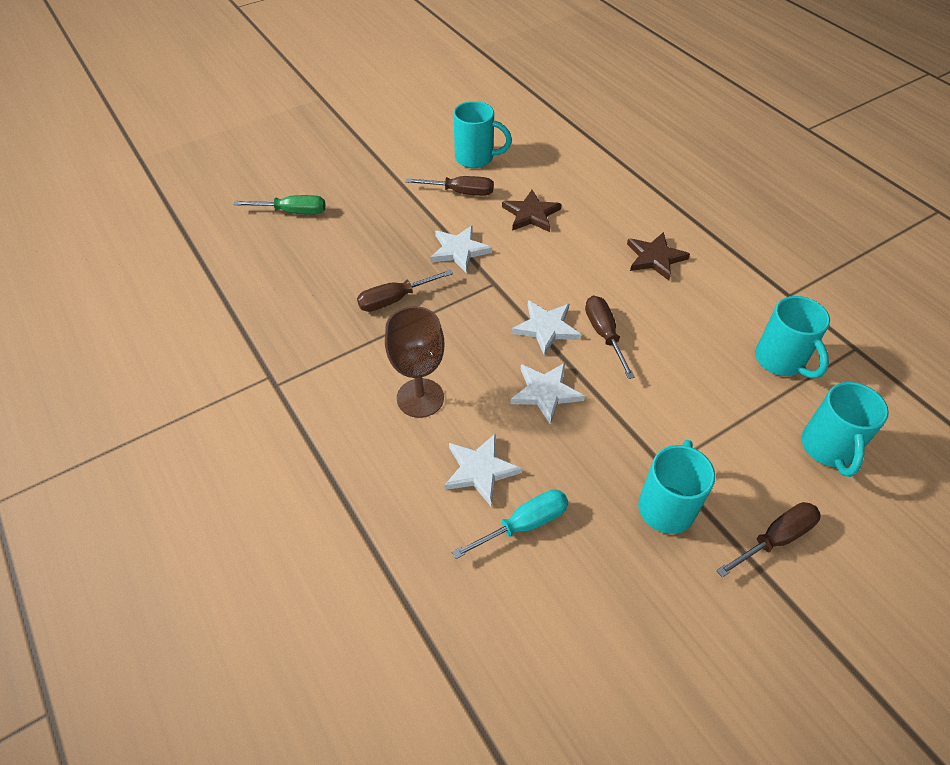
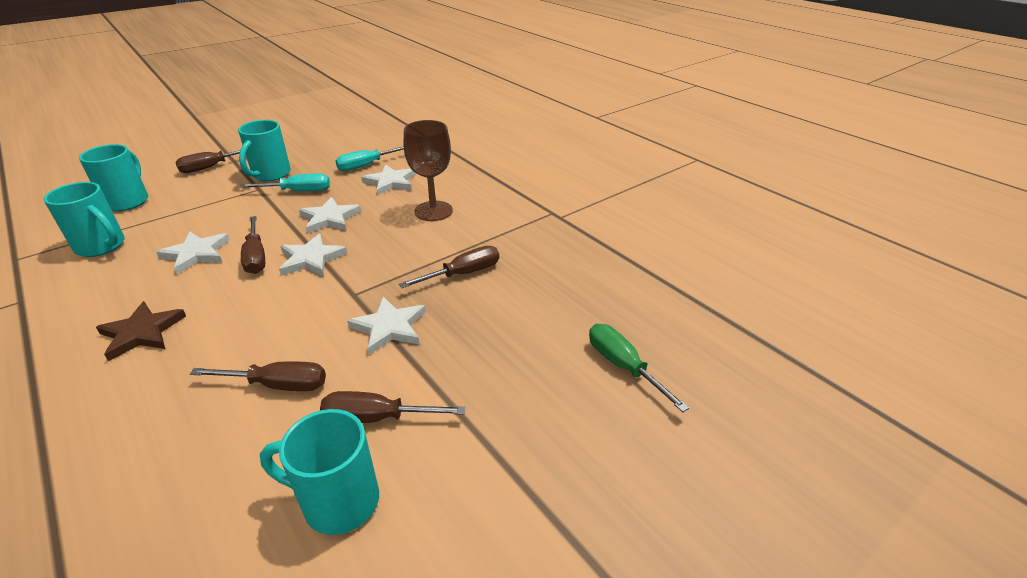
camera: 175 degrees right, 15 degrees down
green screwdriver [233,195,325,215] -> green screwdriver turned 60 degrees clockwise [589,324,689,412]
brown star [502,190,561,232] -> brown screwdriver [190,362,326,391]
turquoise mug [755,296,830,378] -> turquoise mug turned 150 degrees clockwise [44,182,125,257]
none -> white star [156,232,230,274]
none -> turquoise screwdriver [240,173,330,191]

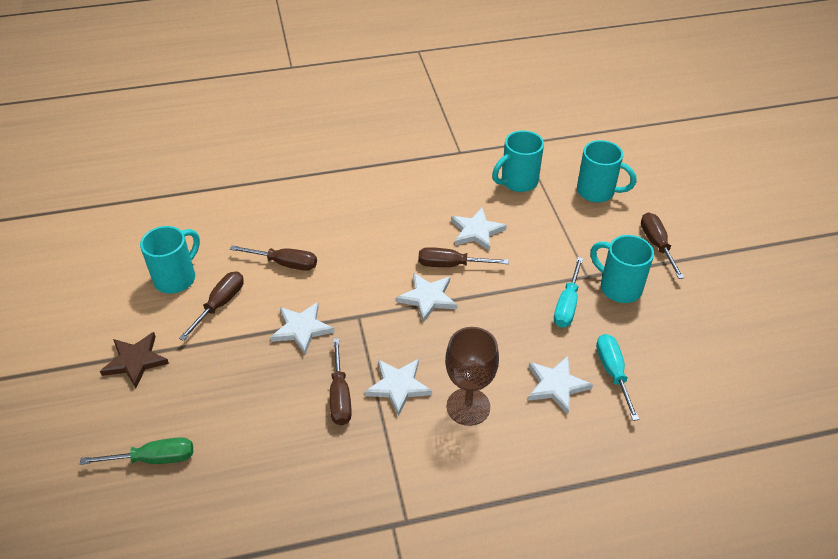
camera: 115 degrees right, 10 degrees up
brown star [96,301,186,361] -> brown star moved to [100,332,169,388]
brown screwdriver [190,362,326,391] -> brown screwdriver turned 105 degrees counterclockwise [230,245,317,271]
white star [299,197,361,233] -> white star moved to [365,359,432,416]

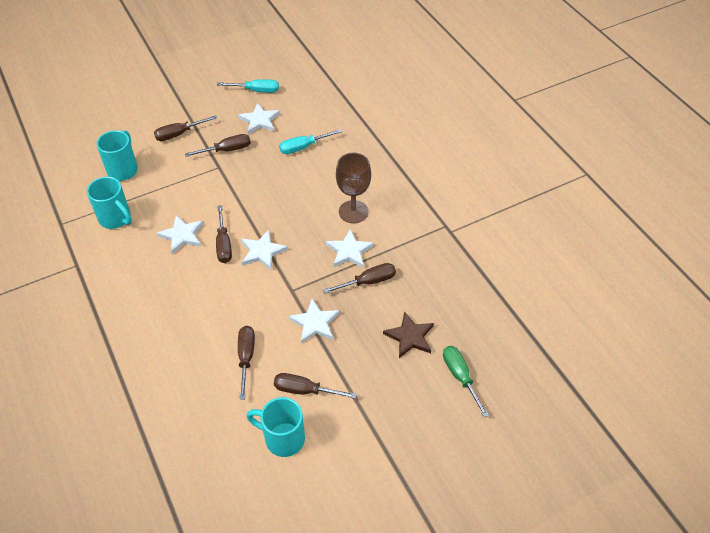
camera: 105 degrees left, 5 degrees up
brown star [100,332,169,388] -> brown star moved to [383,311,434,358]
white star [528,356,593,414] -> white star moved to [238,103,280,134]
turquoise screwdriver [554,257,583,328] -> turquoise screwdriver moved to [217,79,279,93]
turquoise mug [590,235,654,303] -> brown screwdriver [185,134,251,157]

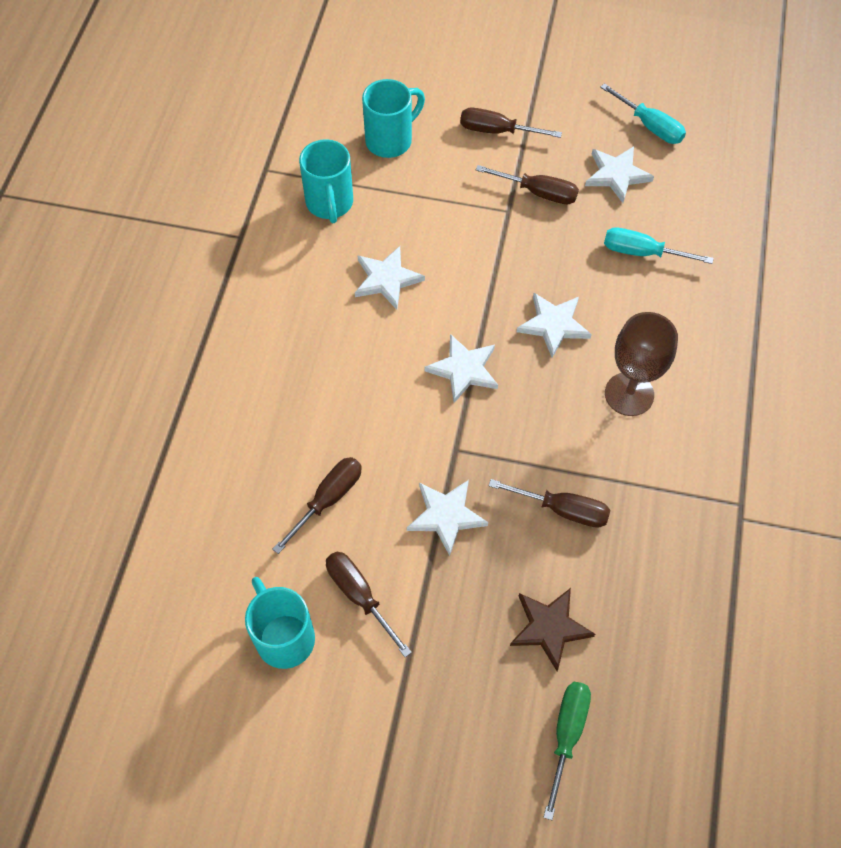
camera: 40 degrees right, 10 degrees up
brown screwdriver [216,205,232,263] -> none
white star [326,229,374,268] -> white star moved to [516,293,592,358]

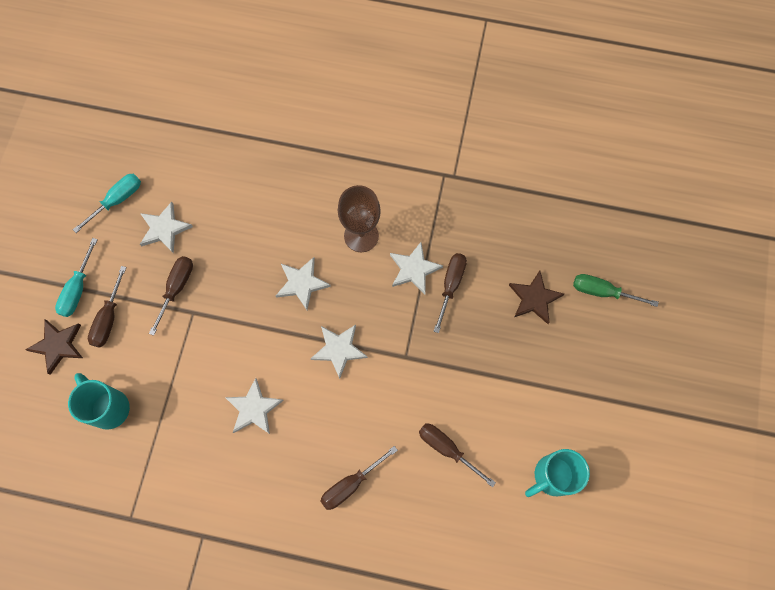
camera: 90 degrees left, 10 degrees up
turquoise mug [299,139,353,223] -> none
brown screwdriver [326,551,412,657] -> brown screwdriver moved to [320,446,398,510]
white star [407,480,488,556] -> white star moved to [390,242,443,294]
turquoise screwdriver [604,227,714,264] -> turquoise screwdriver moved to [55,238,98,317]
none -> brown star [25,320,83,375]

